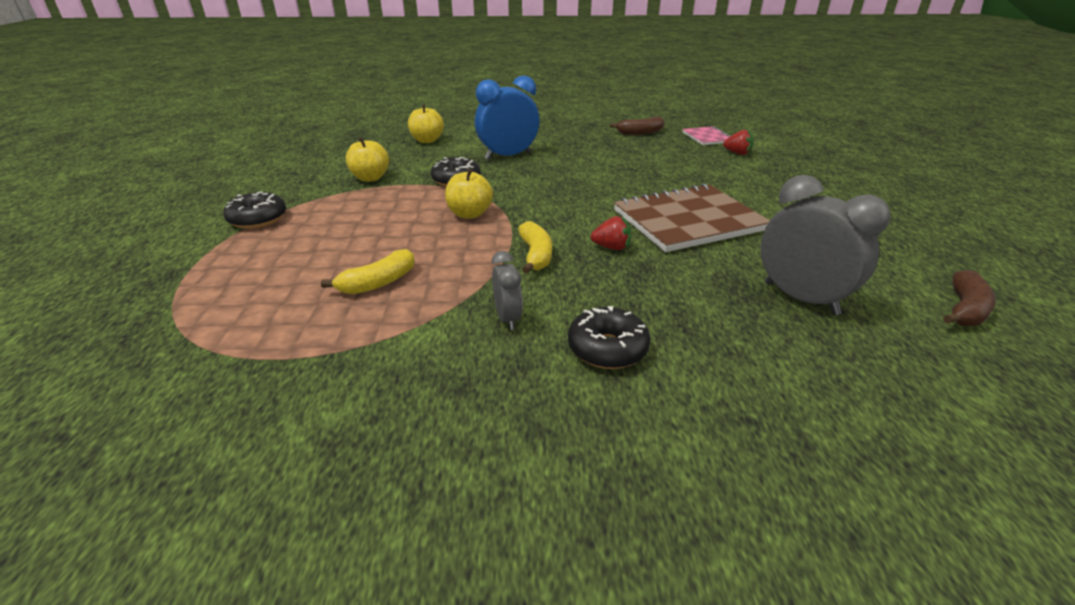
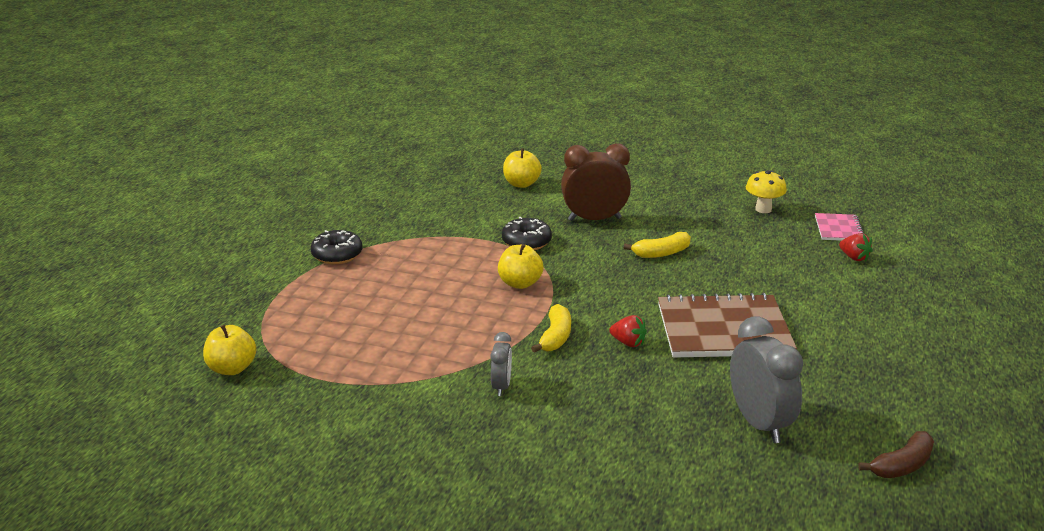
camera: 20 degrees right, 5 degrees down
yellow banana [321,249,415,294] -> yellow banana moved to [624,232,691,258]
yellow apple [346,137,389,182] -> yellow apple moved to [203,325,256,375]
blue clock [475,76,540,160] -> brown clock [561,143,631,221]
black donut [568,306,651,369] -> none
brown banana [610,117,665,135] -> yellow mushroom [746,170,787,213]

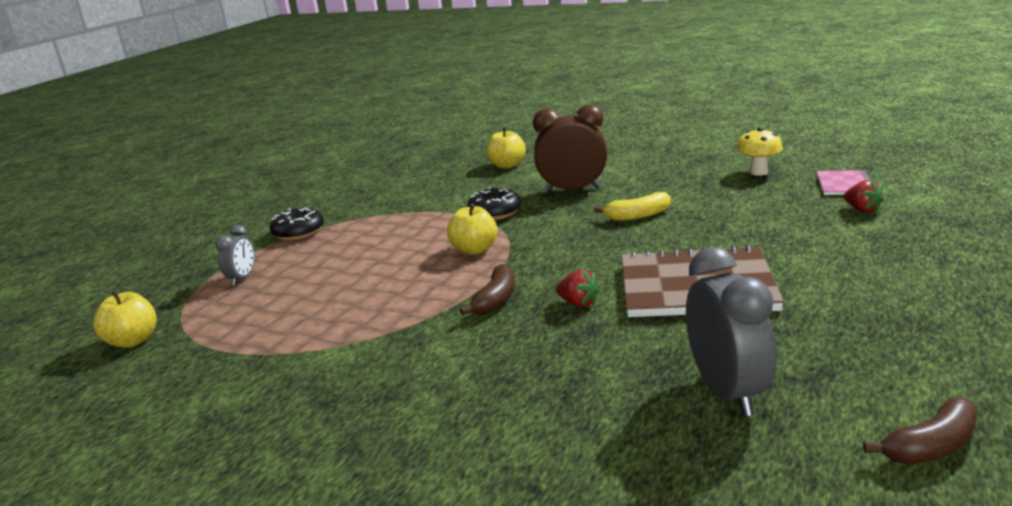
camera: 10 degrees right, 5 degrees down
grey clock [490,332,512,396] -> grey clock moved to [216,225,254,286]
yellow banana [531,304,571,353] -> brown banana [460,264,515,315]

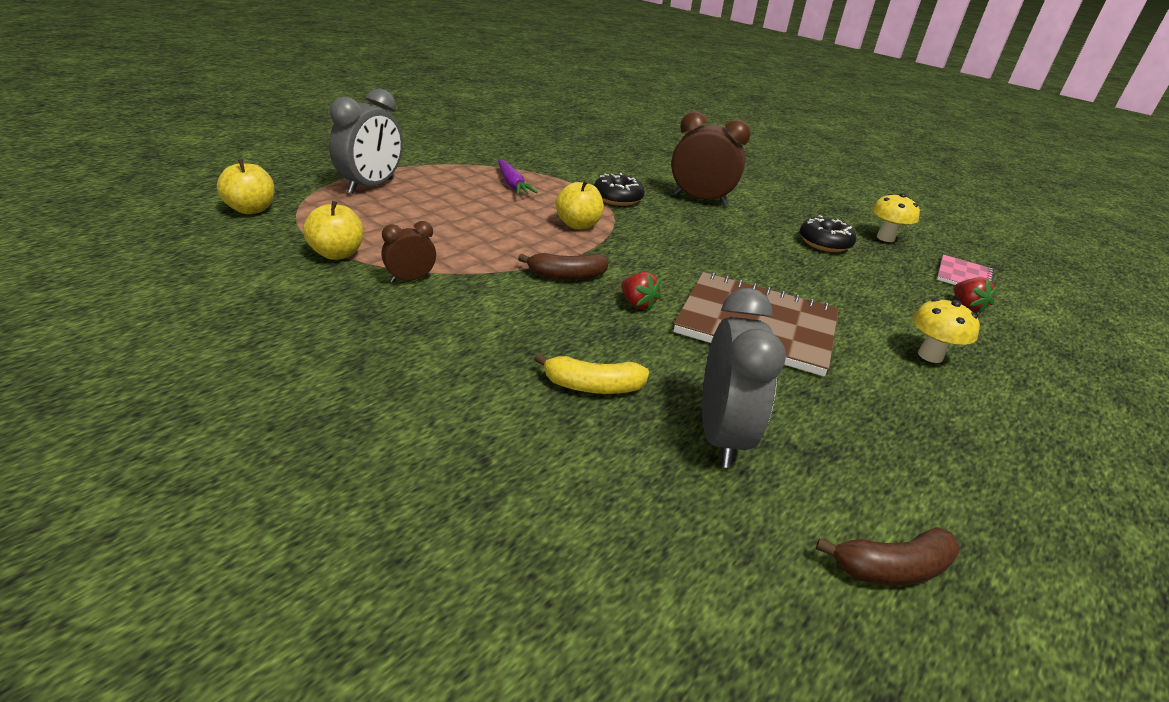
camera: 10 degrees right, 10 degrees up
grey clock [216,225,254,286] -> grey clock [329,88,403,194], size x1.88
black donut [270,208,324,241] -> black donut moved to [800,215,856,252]
brown banana [460,264,515,315] -> brown banana turned 45 degrees clockwise [518,253,609,280]
yellow apple [487,128,526,168] -> yellow apple moved to [303,201,363,260]
yellow banana [594,192,671,221] -> yellow banana moved to [535,353,649,394]
none -> brown clock [381,221,436,283]
none -> purple carrot [498,160,538,195]
none -> yellow mushroom [912,298,980,363]

